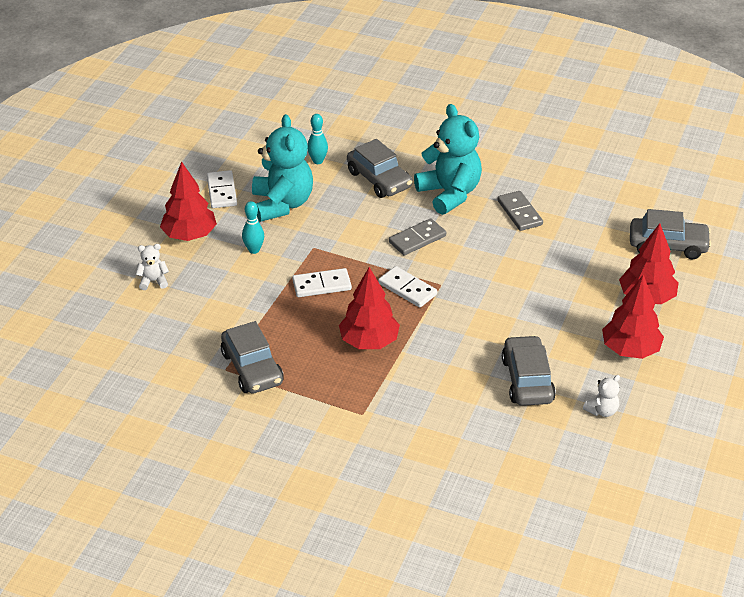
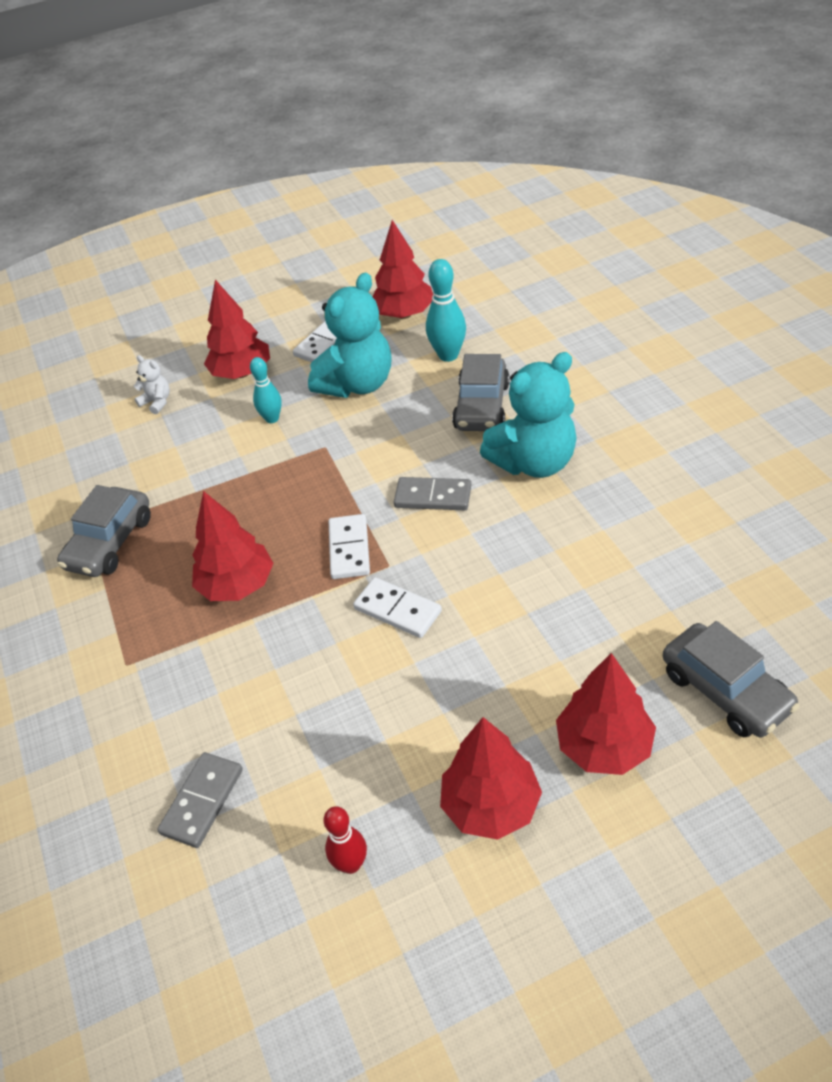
camera: 50 degrees right, 5 degrees up
white domino [292,268,352,297] -> white domino moved to [353,577,442,638]
turquoise bowling pin [307,114,328,164] -> turquoise bowling pin [426,259,466,362], size x1.50
turquoise teddy bear [414,104,482,215] -> turquoise teddy bear turned 45 degrees clockwise [480,352,577,478]
grey domino [498,191,543,231] -> grey domino moved to [157,752,243,848]
grey car [502,335,556,406] -> none
white teddy bear [583,375,620,417] -> red bowling pin [324,806,367,874]
none -> red tree [373,220,433,319]

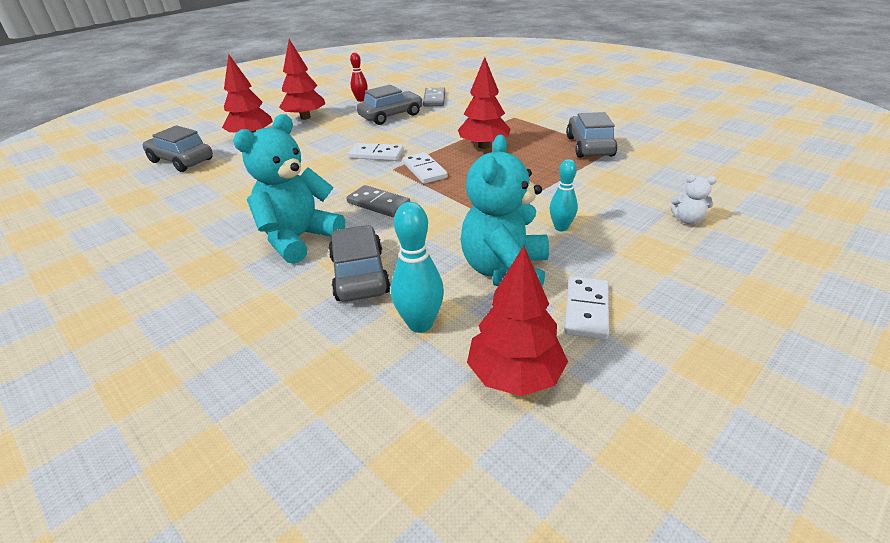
camera: 155 degrees right, 10 degrees down
red tree [204,280,270,379] -> none
grey domino [394,477,471,510] -> grey domino turned 45 degrees clockwise [347,185,410,217]
none -> grey car [357,85,423,125]

